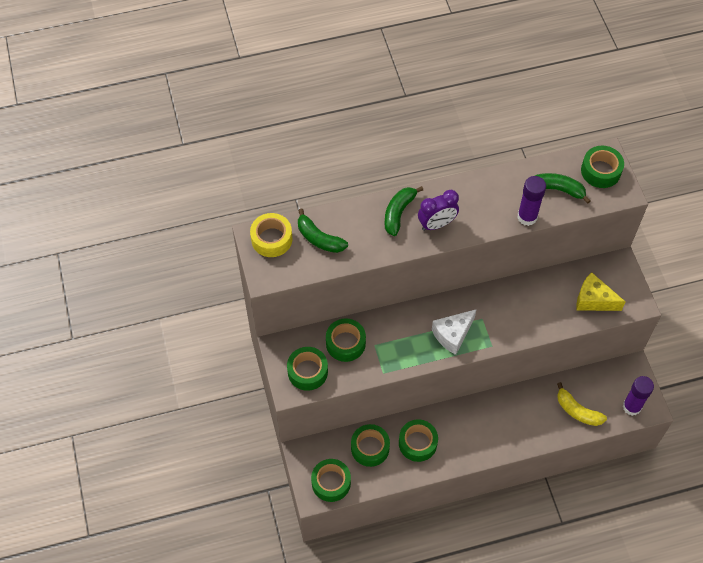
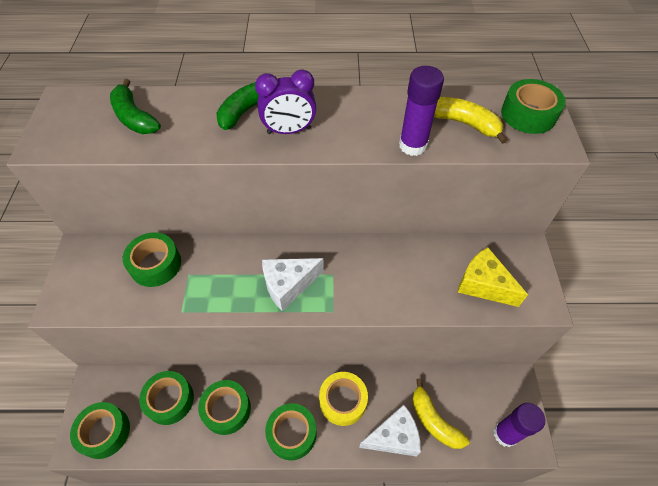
camera: 15 degrees right, 5 degrees down
yellow tape [250,213,292,257] -> yellow tape moved to [319,372,368,426]
green tape [287,347,328,391] -> green tape moved to [265,403,317,460]
green banana [535,173,591,204] -> yellow banana [434,97,508,144]
none -> white cheese [359,405,421,457]

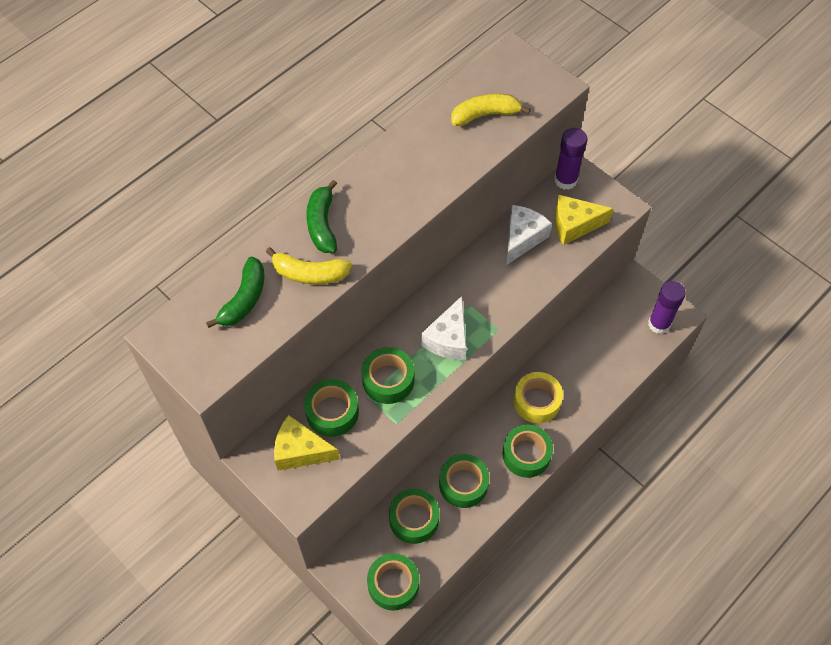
camera: 45 degrees left, 5 degrees up
green banana [110,79,161,134] -> green banana turned 75 degrees counterclockwise [206,257,264,328]
purple clock [255,69,317,134] -> none
white cheese [359,405,421,457] -> white cheese moved to [506,205,552,265]
purple glue stick [399,66,444,156] -> purple glue stick moved to [554,128,587,190]
yellow banana [412,379,470,449] -> yellow banana moved to [266,247,352,284]
green tape [501,79,566,134] -> green tape moved to [361,347,414,404]
none -> yellow cheese [274,415,340,471]

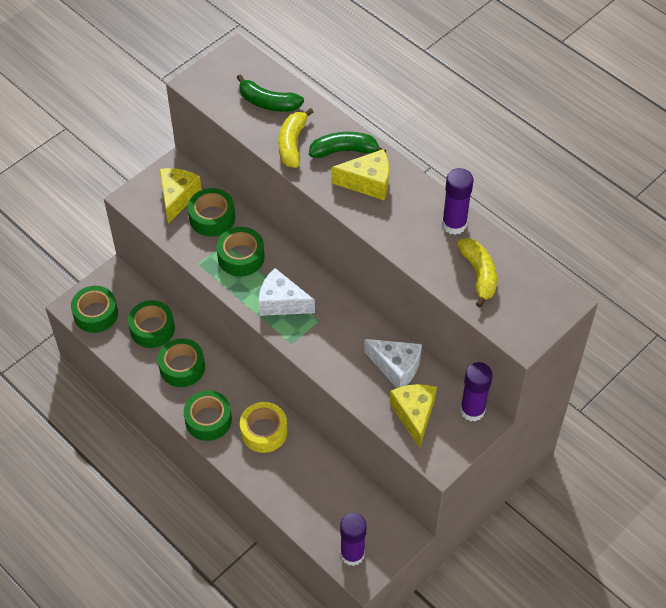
camera: 90 degrees right, 5 degrees down
none -> yellow cheese [331,149,389,200]
none -> purple glue stick [442,168,473,235]

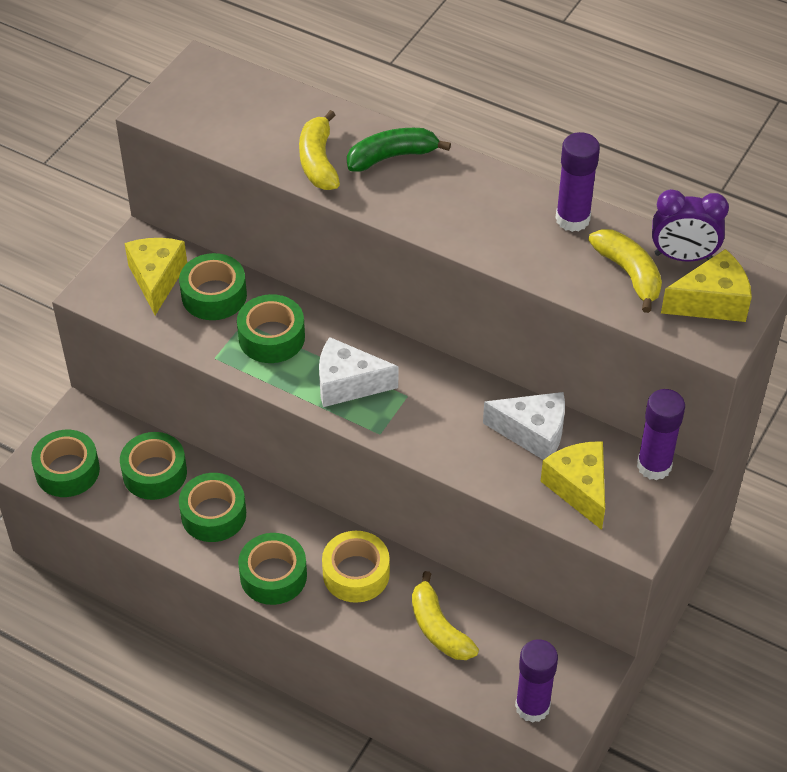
camera: 15 degrees left, 5 degrees down
green banana [237,74,304,112] -> none
yellow cheese [331,149,389,200] -> yellow cheese moved to [661,249,752,322]
none -> yellow banana [412,571,479,660]
none -> purple clock [652,189,729,261]

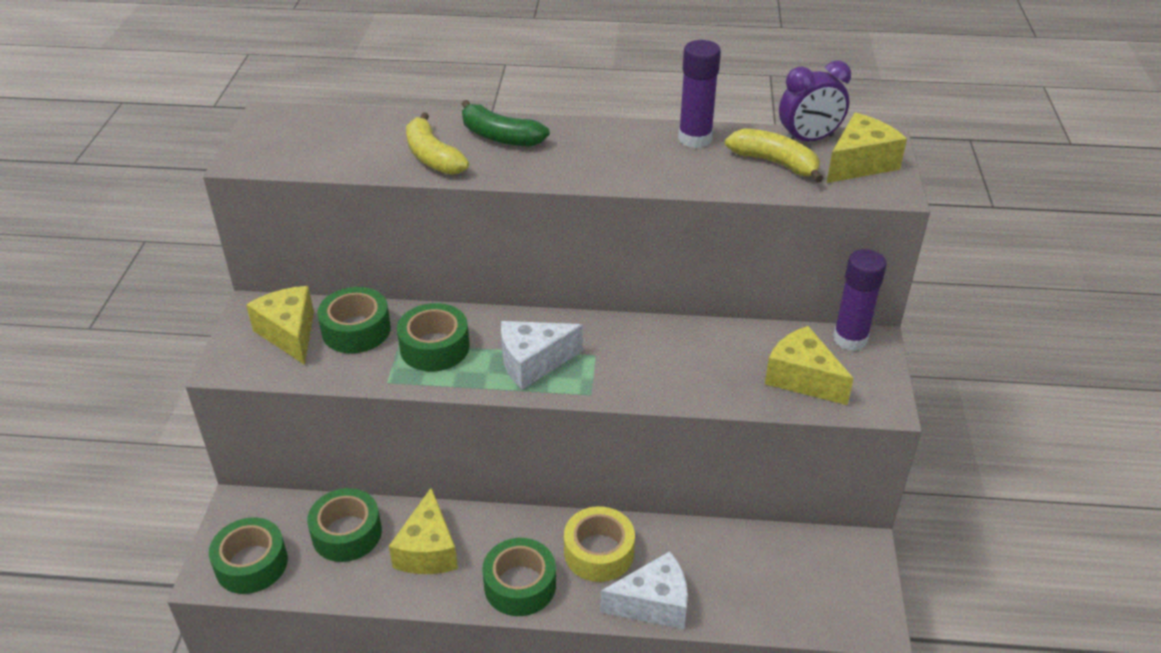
camera: 25 degrees left, 10 degrees down
green tape [179,473,246,542] -> yellow cheese [389,488,458,574]
green banana [347,128,451,172] -> green banana turned 105 degrees counterclockwise [462,100,550,147]
yellow banana [412,571,479,660] -> none
white cheese [483,392,565,460] -> white cheese moved to [600,551,688,629]
purple glue stick [515,639,558,723] -> none

